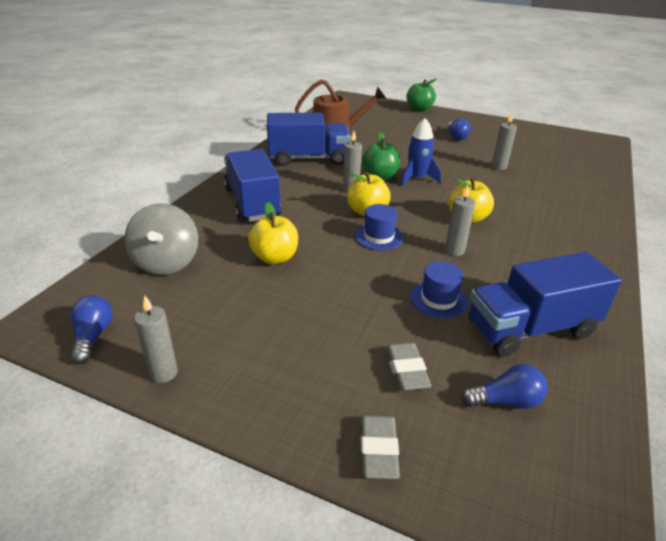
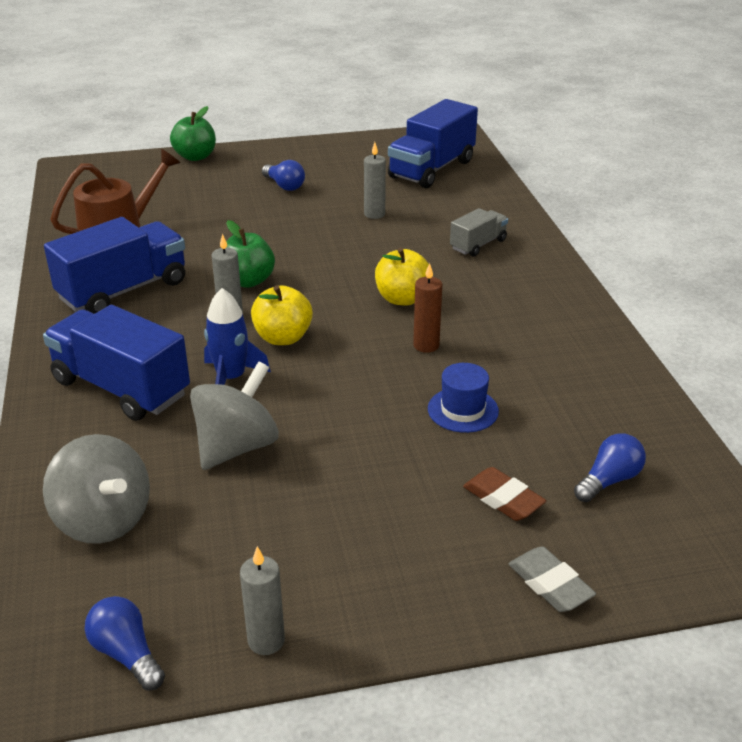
camera: 35 degrees left, 0 degrees up
yellow apple [248,202,298,264] -> grey spinning top [190,361,279,470]
blue hat [355,204,403,251] -> none
grey eraser [386,343,431,391] -> brown eraser [463,467,546,521]
blue rocket [401,118,441,186] -> blue rocket moved to [204,288,271,385]
grey candle [445,185,475,256] -> brown candle [413,263,442,353]
blue truck [468,252,622,357] -> blue truck moved to [388,99,478,188]
none -> grey truck [450,208,508,257]

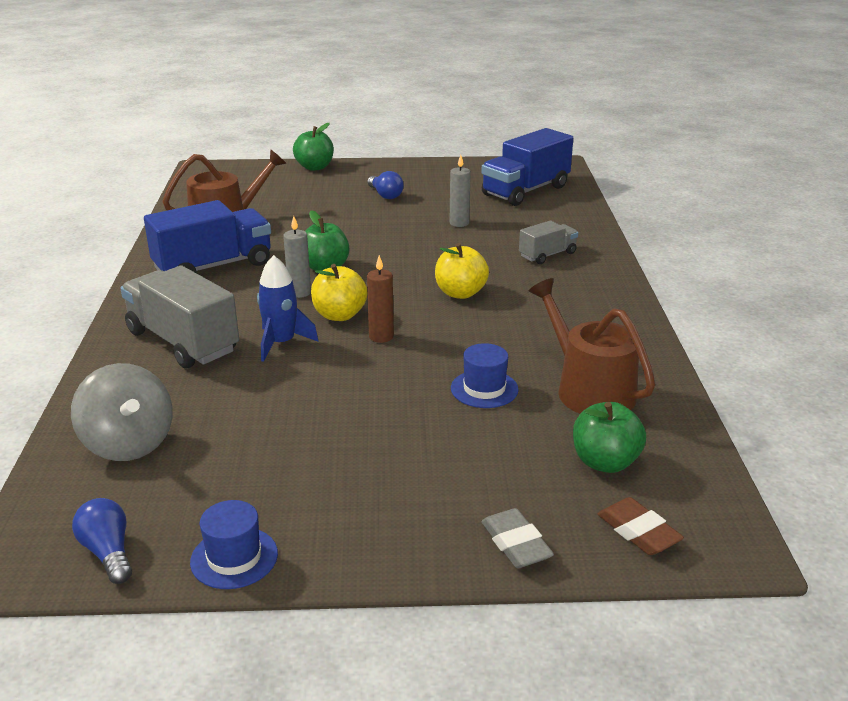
camera: 10 degrees right, 5 degrees down
blue truck [43,305,190,421] -> grey truck [120,266,239,369]
grey spinning top [190,361,279,470] -> none
grey candle [240,546,285,655] -> blue hat [190,500,278,589]
brown candle [413,263,442,353] -> brown candle moved to [367,255,394,343]
brown eraser [463,467,546,521] -> brown eraser moved to [597,497,684,555]
blue light bulb [574,433,646,502] -> green apple [573,402,646,473]
none -> brown watering can [529,278,655,414]

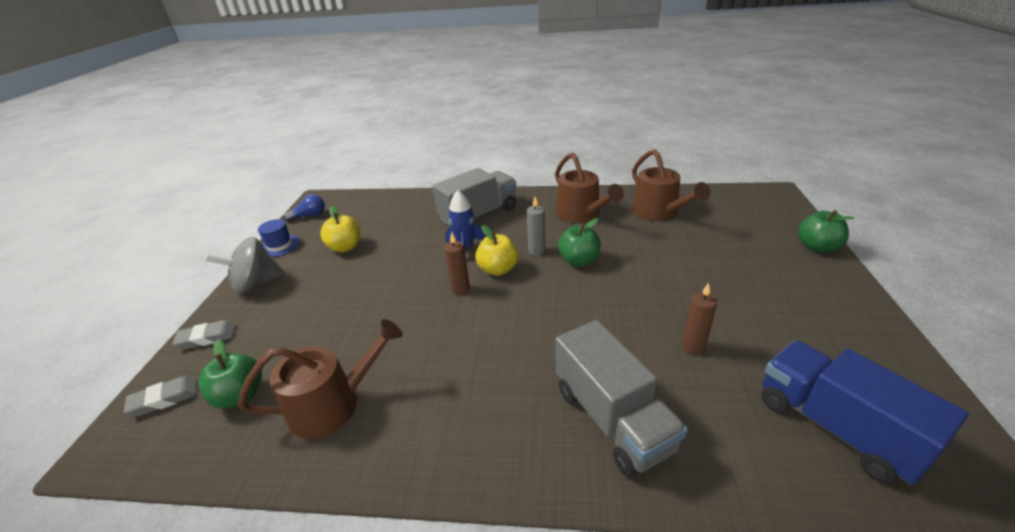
camera: 100 degrees right, 5 degrees up
grey spinning top [71,363,173,461] -> grey spinning top moved to [205,237,285,294]
blue truck [144,200,271,273] -> brown watering can [555,153,624,223]
blue light bulb [368,171,404,199] -> none
yellow apple [435,243,489,299] -> yellow apple moved to [320,206,361,253]
grey candle [450,155,471,227] -> brown candle [682,283,718,355]
blue hat [451,343,519,408] -> none
grey truck [519,221,578,264] -> grey truck [556,320,688,477], size x1.87
brown eraser [597,497,684,555] -> grey eraser [124,376,197,416]

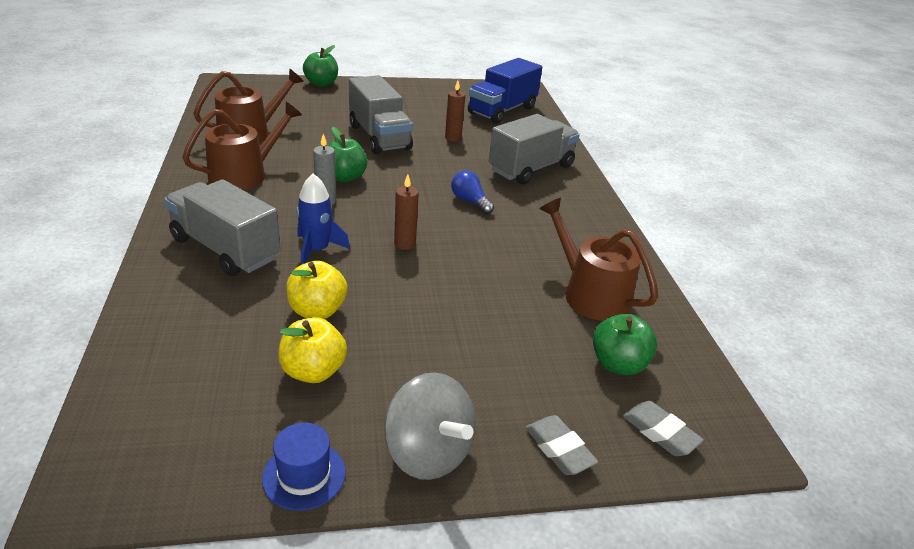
camera: 110 degrees left, 0 degrees up
blue light bulb [283,194,325,222] -> blue light bulb moved to [451,171,494,214]
yellow apple [475,225,518,276] -> yellow apple moved to [286,261,348,319]
none -> grey truck [349,75,413,154]

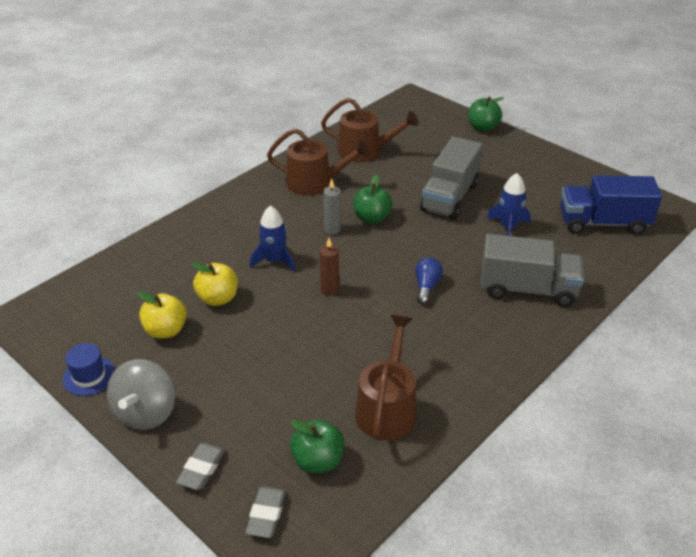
camera: 55 degrees right, 5 degrees up
grey truck [164,179,281,276] -> none
brown candle [445,81,465,142] -> blue rocket [487,173,531,236]

